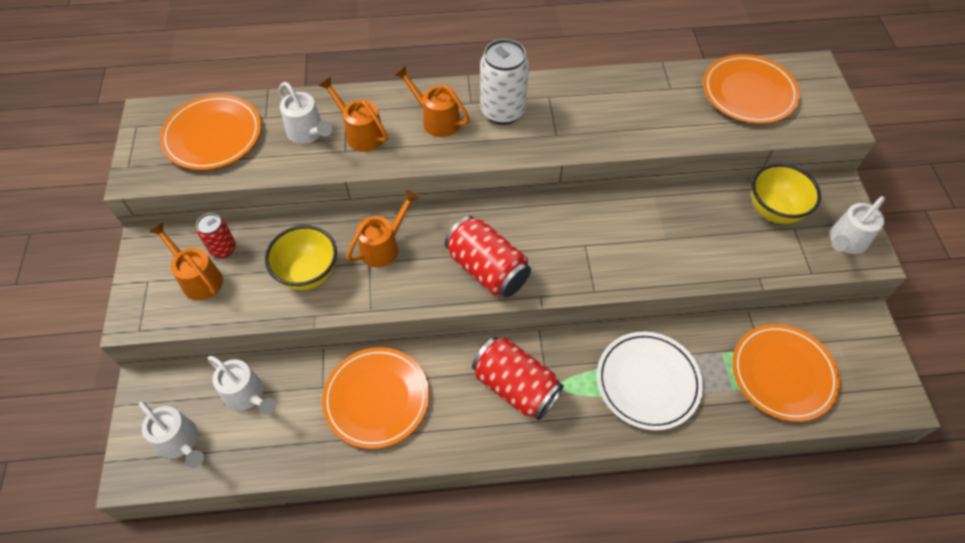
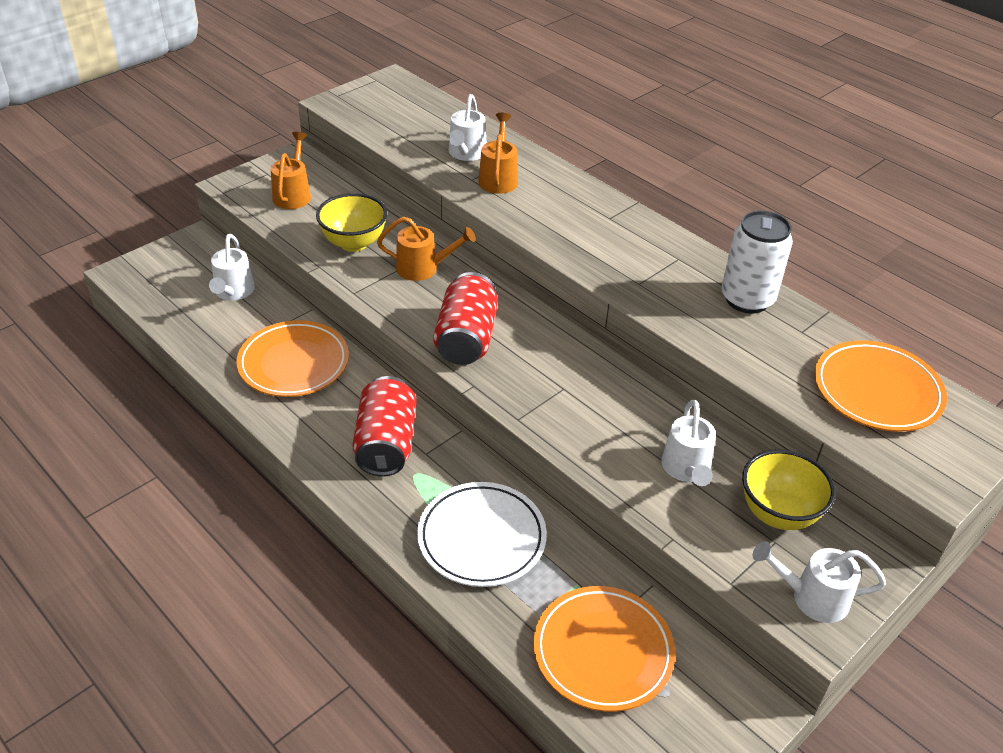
camera: 50 degrees right, 15 degrees down
white watering can [139,401,204,468] -> white watering can moved to [661,400,716,486]
orange plate [160,95,261,170] -> none
red can [196,213,236,258] -> none
orange watering can [395,65,470,137] -> none
white can [480,39,529,125] -> white can moved to [722,210,793,314]

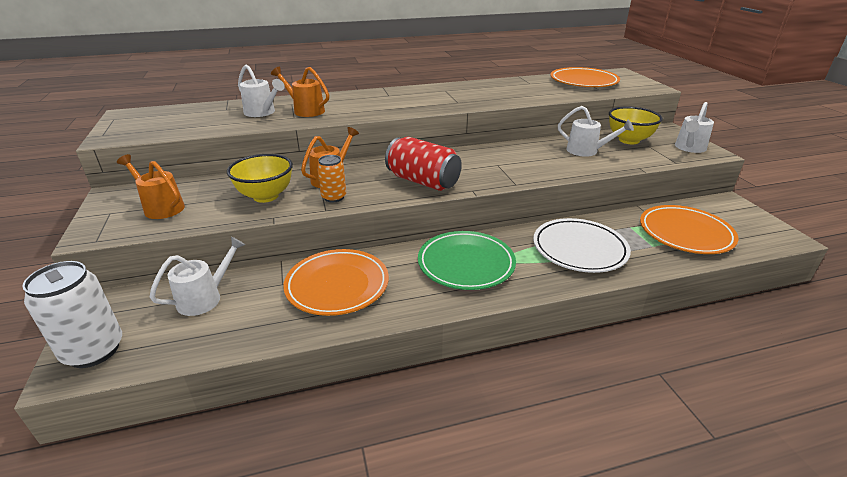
camera: 60 degrees left, 10 degrees down
white watering can [209,234,255,301] -> white watering can turned 75 degrees counterclockwise [150,236,245,316]
red can [352,376,416,476] -> green plate [418,231,516,290]
white can [722,210,793,314] -> white can moved to [22,261,122,368]
none -> orange can [317,155,346,202]

